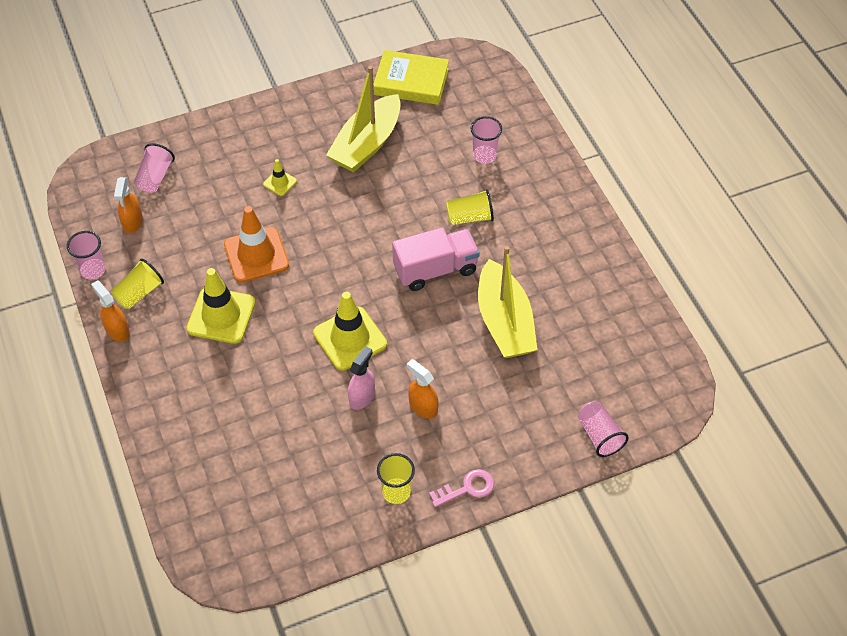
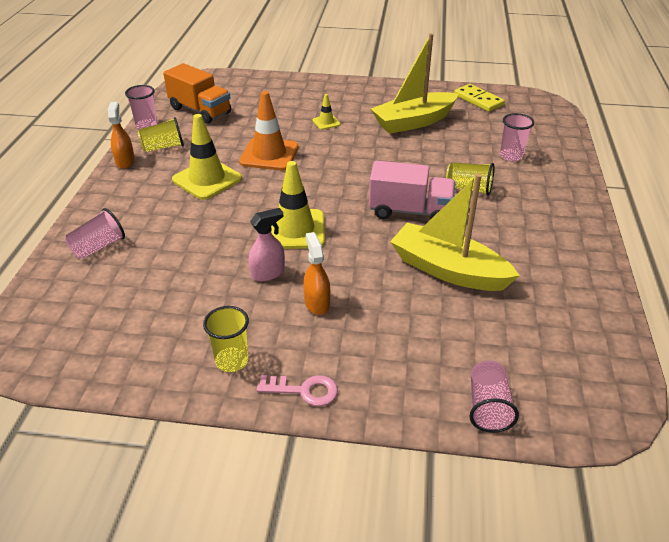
camera: 30 degrees right, 15 degrees down
orange spray bottle [114,177,143,233] -> orange truck [163,63,231,124]
pink cup [134,143,175,193] -> pink cup moved to [65,208,125,259]
yellow book [373,50,449,105] -> yellow domino [454,84,505,112]
yellow boat [478,246,537,358] -> yellow boat turned 105 degrees clockwise [390,174,520,291]

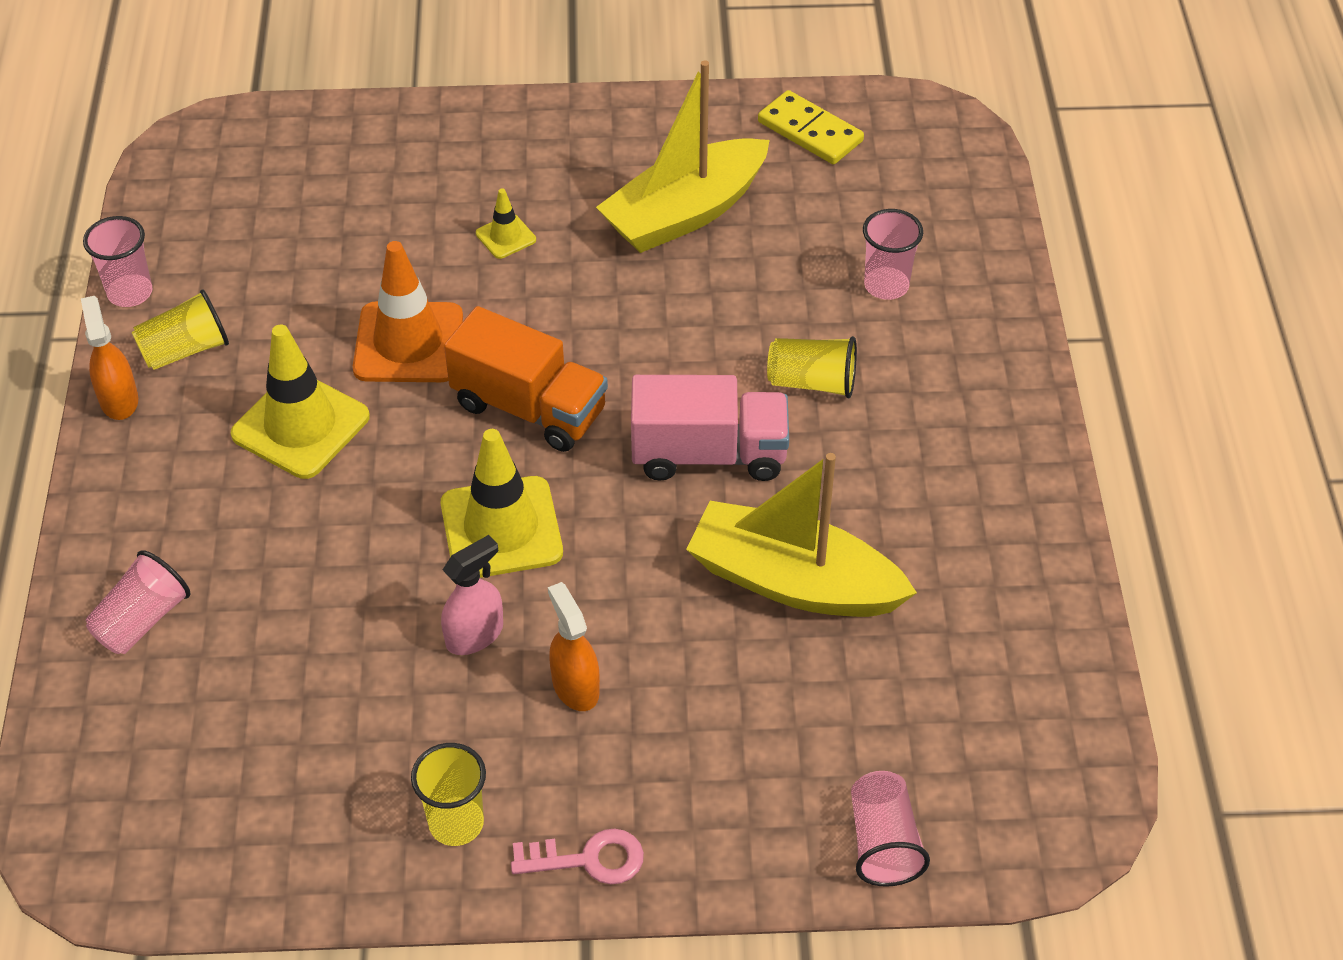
camera: 10 degrees left, 10 degrees up
orange truck [163,63,231,124] -> orange truck moved to [444,306,608,452]

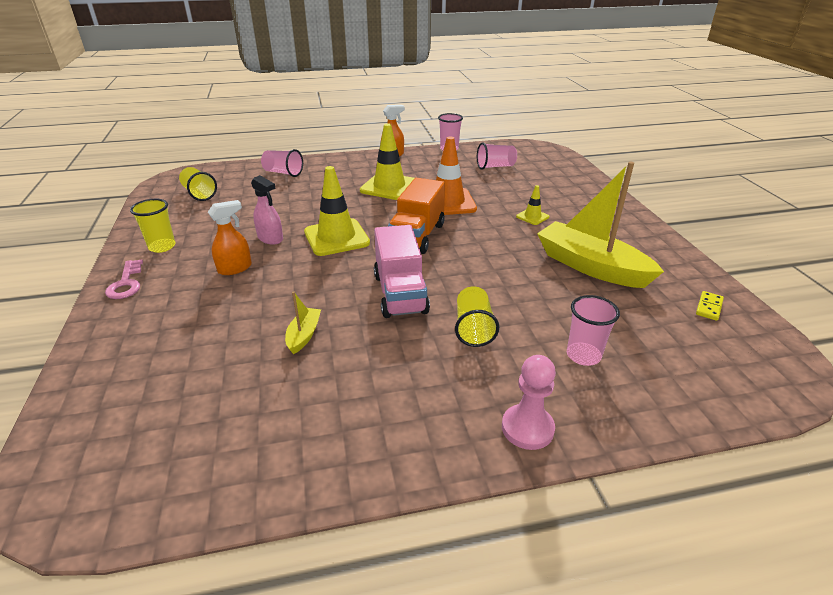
camera: 80 degrees right, 15 degrees down
yellow cup [132,289,229,370] -> yellow cup moved to [179,167,217,201]
yellow boat [686,453,917,617] -> yellow boat [285,292,321,354], size x0.43
yellow domino [758,90,864,164] -> yellow domino [696,291,724,321], size x0.56
pink cup [851,771,930,887] -> pink cup moved to [477,142,517,170]
none -> pink pawn [502,355,556,450]

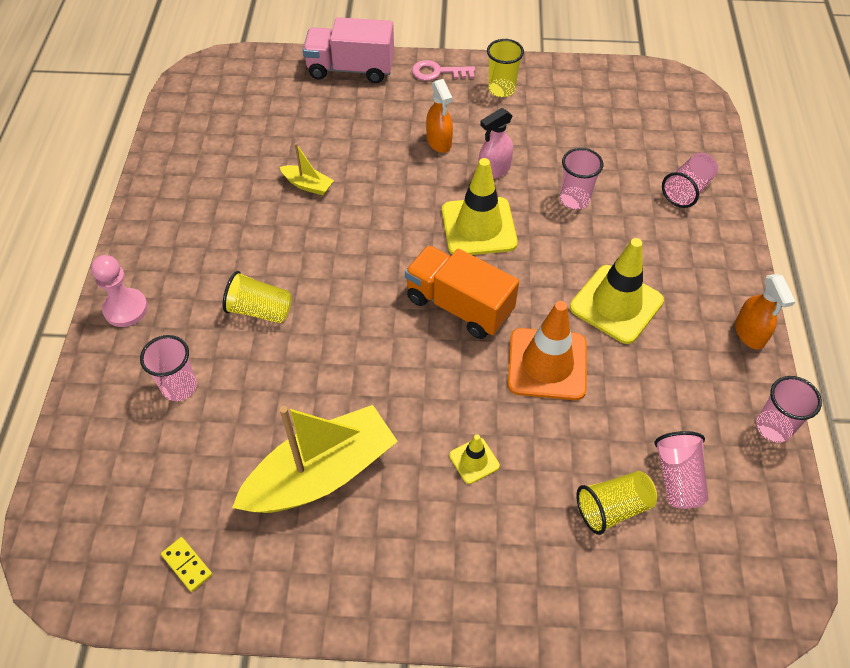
camera: 105 degrees right, 20 degrees up
yellow cup [179,167,217,201] -> yellow cup moved to [576,471,657,535]
pink truck [374,225,430,318] -> pink truck moved to [303,17,394,83]
none -> pink cup [560,148,603,209]

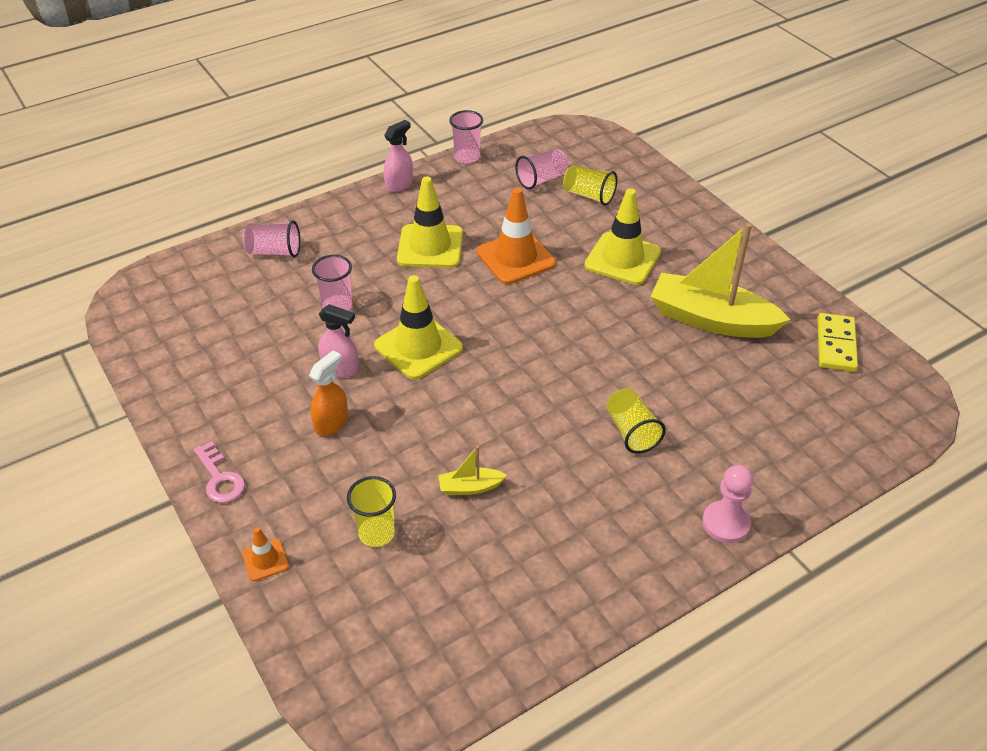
camera: 125 degrees left, 10 degrees down
pink cup [140,335,197,401] -> none
yellow domino [161,537,212,592] -> yellow domino [818,313,858,372], size x1.78
yellow boat [280,143,334,195] -> yellow boat turned 90 degrees counterclockwise [438,446,507,495]
pink truck [303,17,394,83] -> orange traffic cone [242,527,289,581]
orange truck [405,245,519,339] -> none
yellow traffic cone [449,434,500,484] -> yellow traffic cone [584,188,661,285], size x2.06
yellow cup [487,39,524,97] -> yellow cup moved to [347,476,396,547]
orange spray bottle [735,274,795,349] -> pink spray bottle [384,120,413,192]

